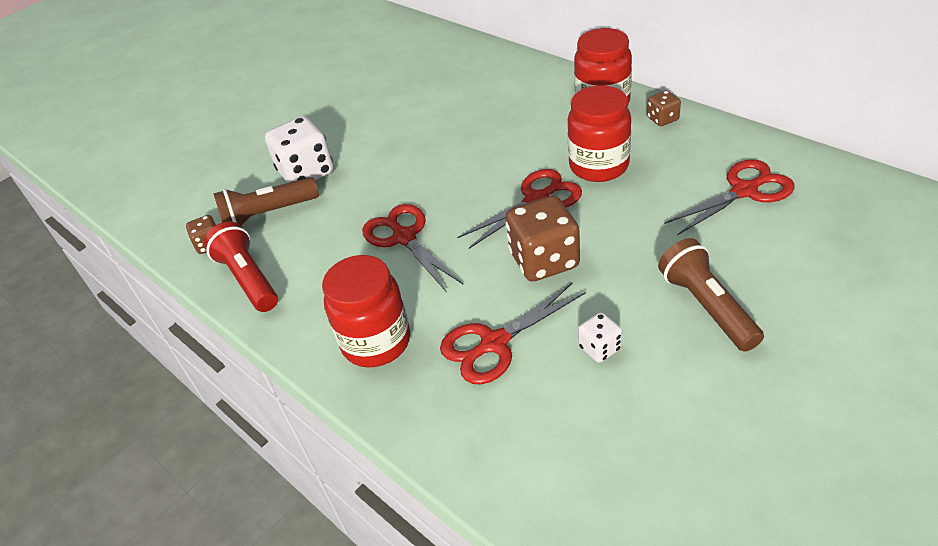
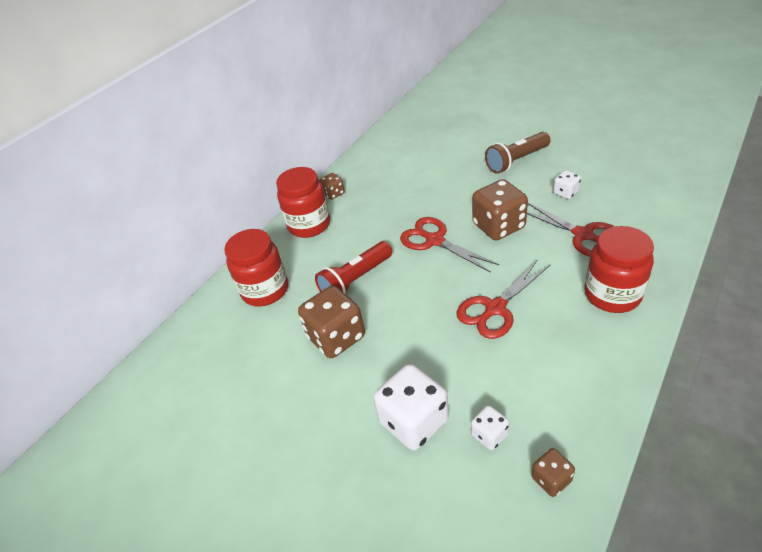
camera: 100 degrees left, 0 degrees up
red flashlight [204,222,278,312] -> red flashlight moved to [315,241,392,294]
brown flashlight [213,177,319,226] -> white dice [471,405,509,450]
red jar [567,85,631,182] -> red jar moved to [224,229,288,306]
red scissors [664,159,795,235] -> none
none -> brown dice [298,286,365,358]

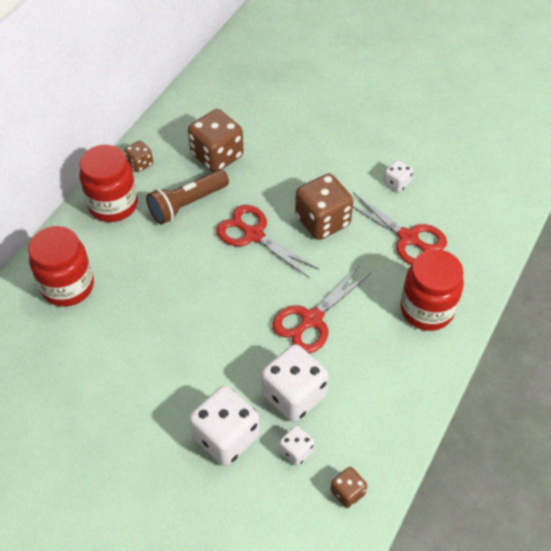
camera: 10 degrees left, 10 degrees up
brown dice [298,286,365,358] -> brown dice moved to [188,109,244,172]
red flashlight [315,241,392,294] -> none
brown flashlight [485,132,551,174] -> brown flashlight moved to [146,169,229,224]
none -> white dice [261,344,329,422]

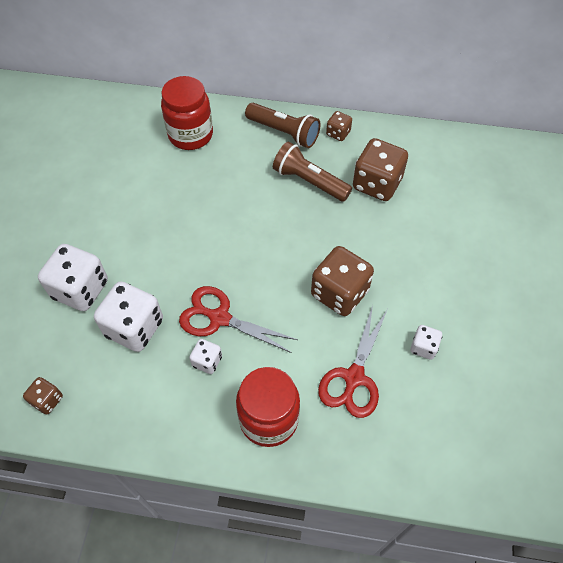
camera: 70 degrees right, 5 degrees up
red jar [79,145,138,222] -> brown flashlight [245,103,320,148]
red scissors [216,205,319,278] -> none
white dice [279,425,314,466] -> white dice moved to [189,339,222,374]

